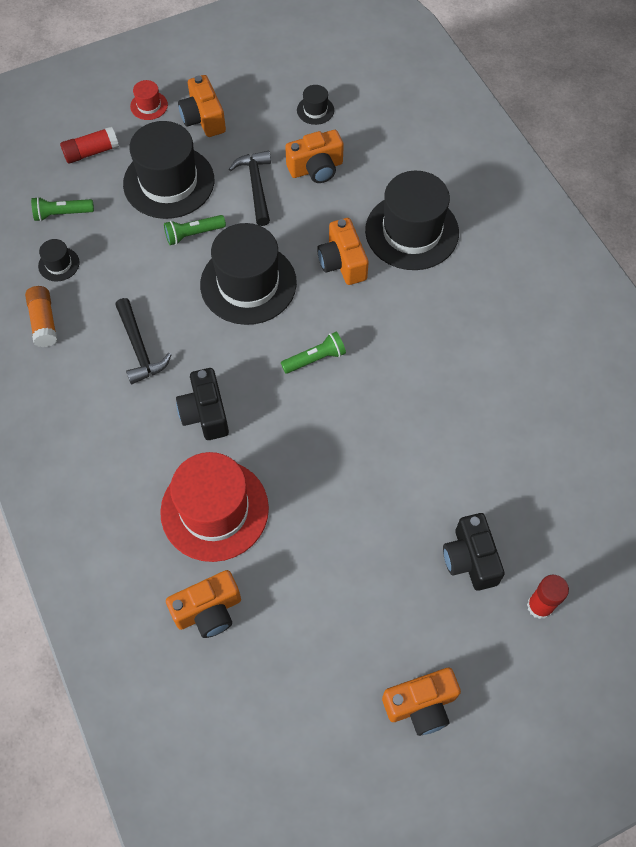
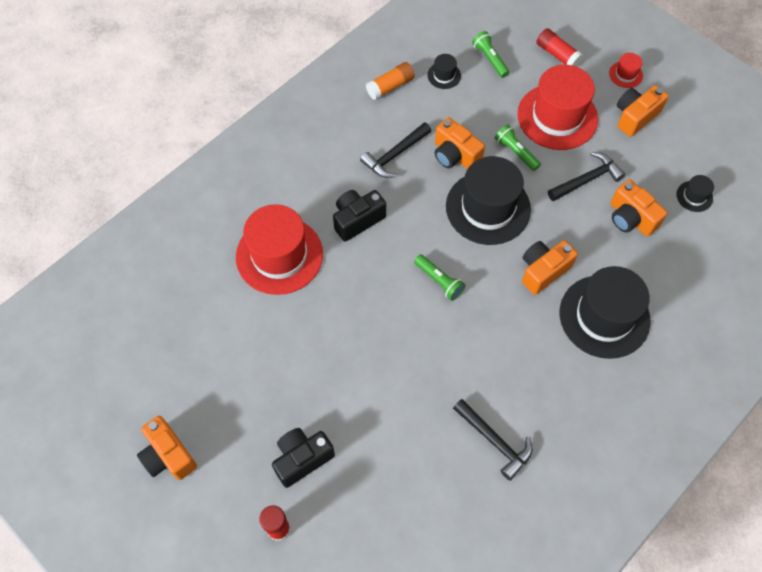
camera: 70 degrees right, 0 degrees up
black hat [123,121,214,219] -> red hat [517,65,598,150]
orange camera [166,570,241,638] -> orange camera moved to [435,117,485,169]
none -> black hammer [453,399,532,481]

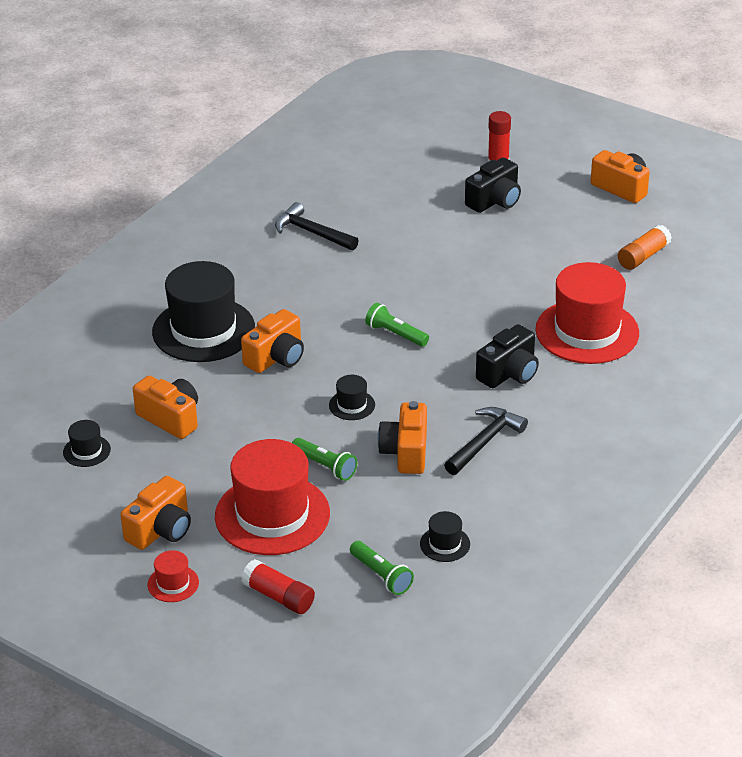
camera: 170 degrees right, 25 degrees down
orange glue stick [366,62,415,100] -> orange glue stick moved to [618,225,672,270]
orange camera [435,117,485,169] -> orange camera turned 120 degrees counterclockwise [378,401,427,474]
black hat [446,156,531,245] -> black hat [329,375,375,420], size x0.43
black hammer [548,152,625,201] -> none

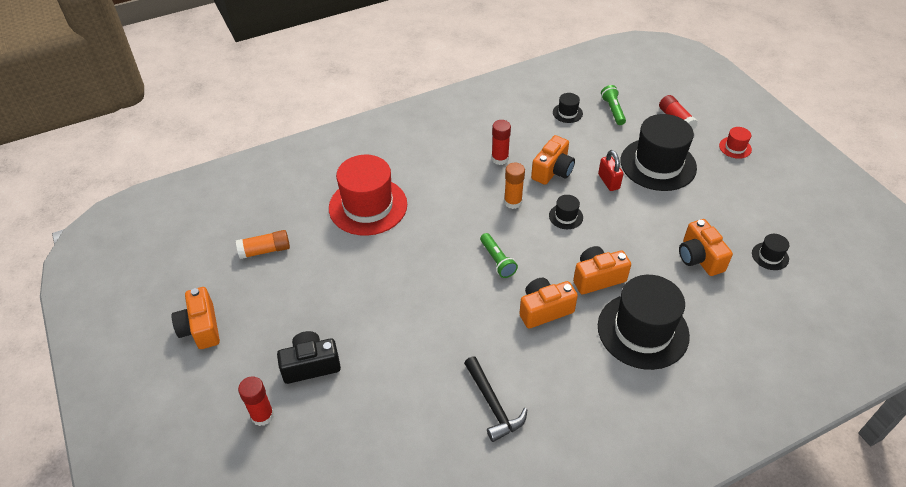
camera: 150 degrees left, 10 degrees up
orange camera [120,476,191,550] -> orange camera moved to [519,278,578,329]
red hat [215,439,330,555] -> black hat [620,114,697,191]
green flashlight [292,438,357,481] -> red padlock [598,150,623,191]
black hammer [444,407,528,475] -> red glue stick [491,120,511,165]
black camera [476,324,539,388] -> none
none -> orange glue stick [504,163,525,209]

